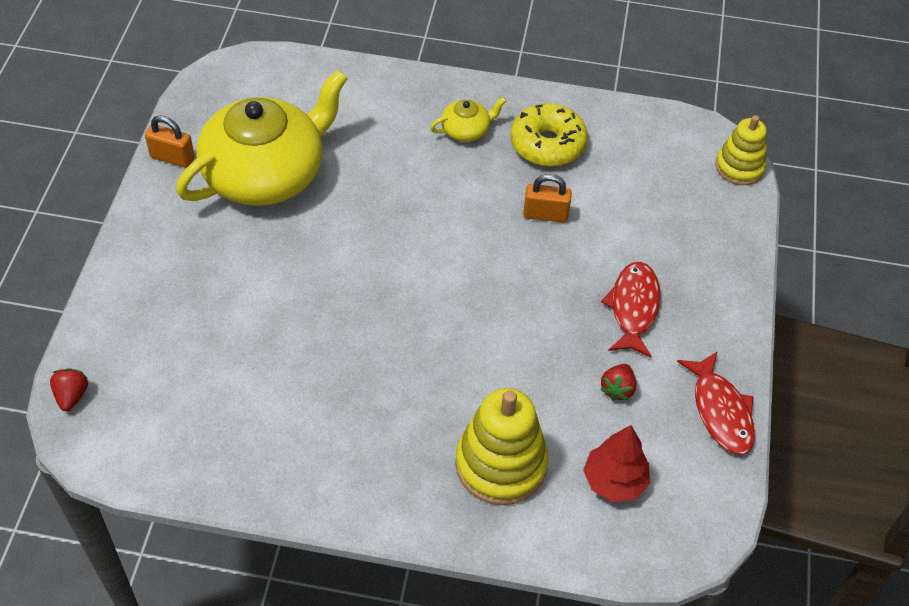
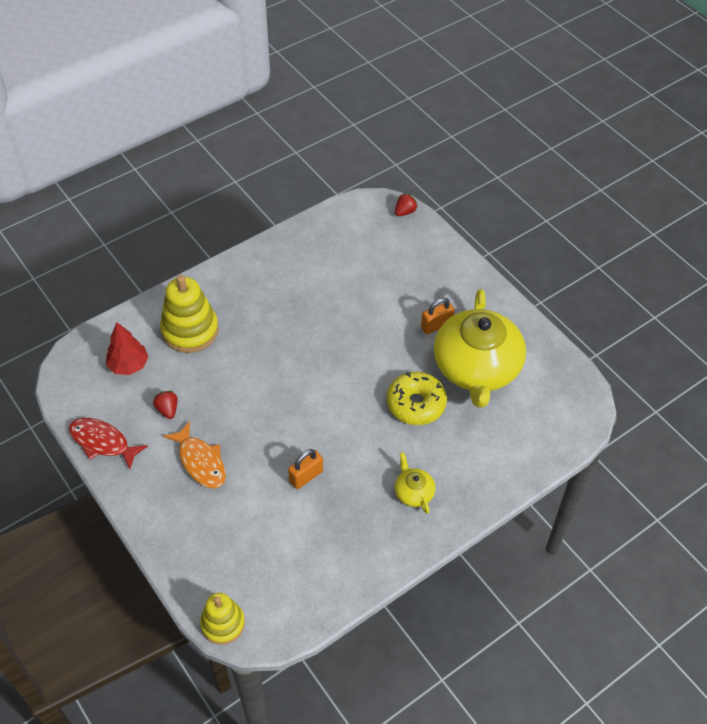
camera: 135 degrees right, 0 degrees up
red strawberry [50,368,88,411] -> red strawberry turned 90 degrees counterclockwise [395,193,418,216]
orange padlock [145,115,195,168] -> orange padlock moved to [421,298,455,334]
yellow teapot [430,97,506,142] -> yellow teapot turned 135 degrees clockwise [395,452,436,514]
yellow donut [510,103,588,167] -> yellow donut moved to [387,372,447,425]
red fish [601,262,660,358] -> orange fish [164,421,226,489]

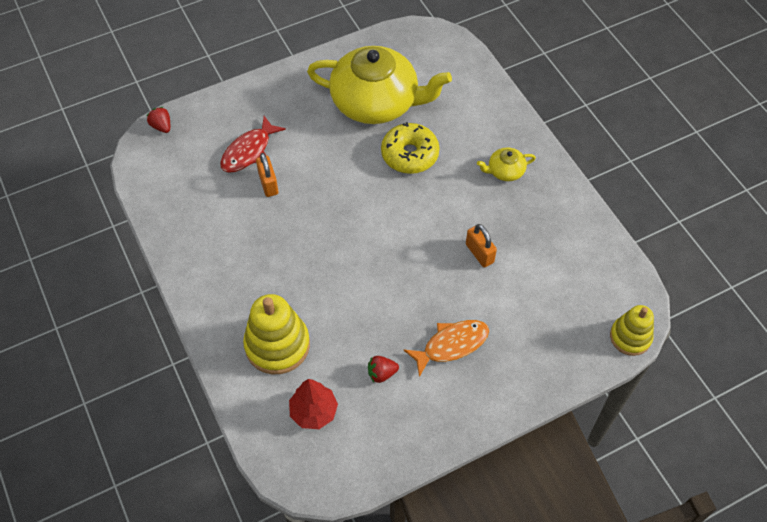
camera: 80 degrees left, 5 degrees up
red fish [69,418,148,469] -> red fish moved to [220,116,286,173]
orange padlock [421,298,455,334] -> orange padlock moved to [256,153,278,197]

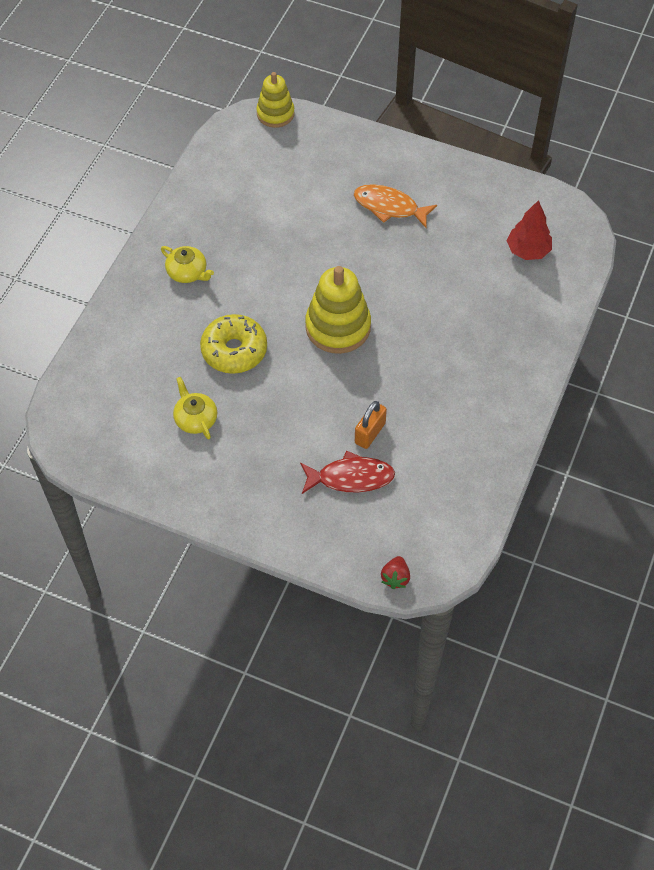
camera: 130 degrees left, 0 degrees up
yellow stacking toy [243,294,310,374] -> yellow stacking toy moved to [305,266,371,354]
yellow teapot [307,46,452,124] -> yellow teapot [173,377,217,439], size x0.41
red strawberry [368,356,399,383] -> none
orange padlock [466,224,497,268] -> none

